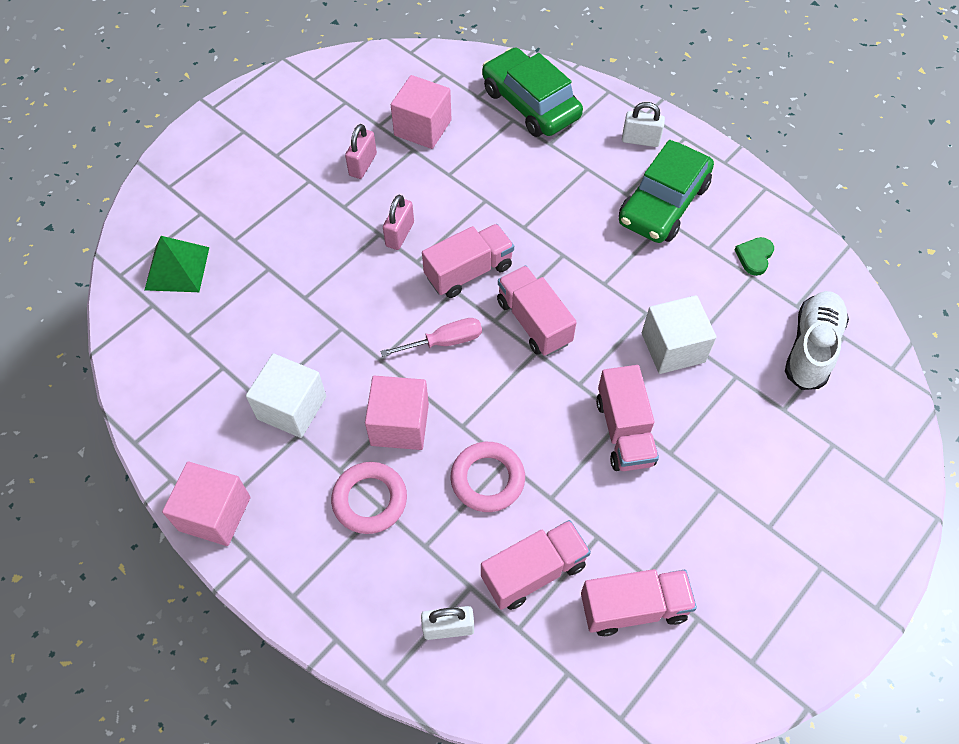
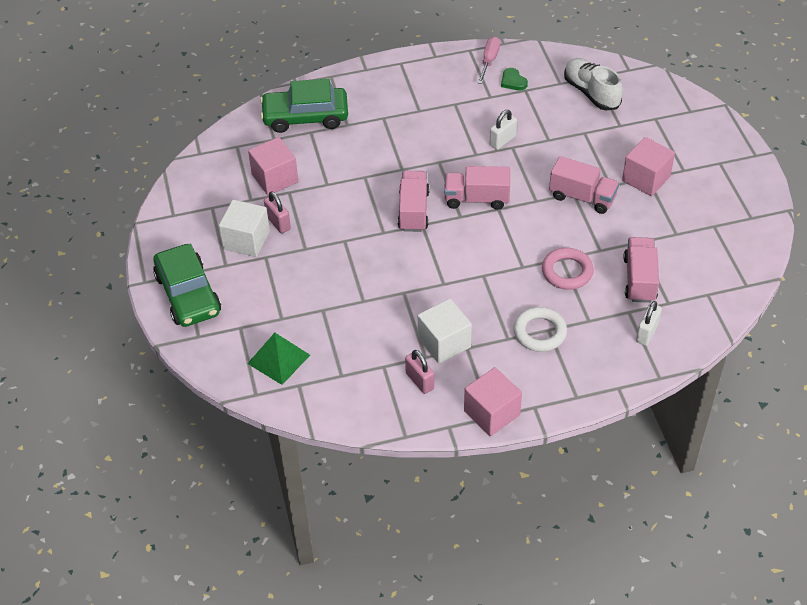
camera: 55 degrees left, 10 degrees down
pink ring [331,462,407,534] -> white ring [513,307,567,352]
pink cube [365,376,429,450] -> pink cube moved to [622,137,675,196]
pink screwdriver [380,318,482,357] -> pink screwdriver moved to [478,36,500,84]
pink padlock [383,195,414,250] -> pink padlock moved to [405,350,434,394]
pink truck [581,569,697,636] -> none
green car [619,140,714,243] -> green car moved to [153,244,221,327]
white padlock [622,102,665,147] -> white padlock moved to [490,110,517,150]
white cube [642,295,717,374] -> white cube moved to [219,200,270,257]

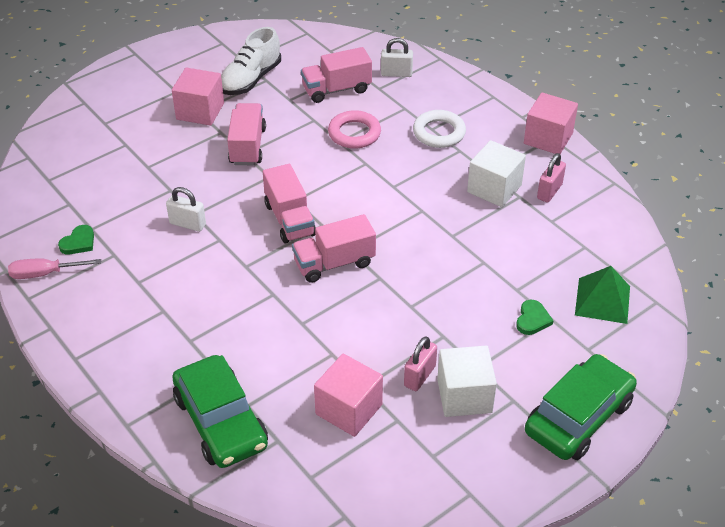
camera: 115 degrees left, 5 degrees down
white shoe [564,58,623,110] -> white shoe moved to [221,27,281,95]
none -> green heart [516,300,554,335]

